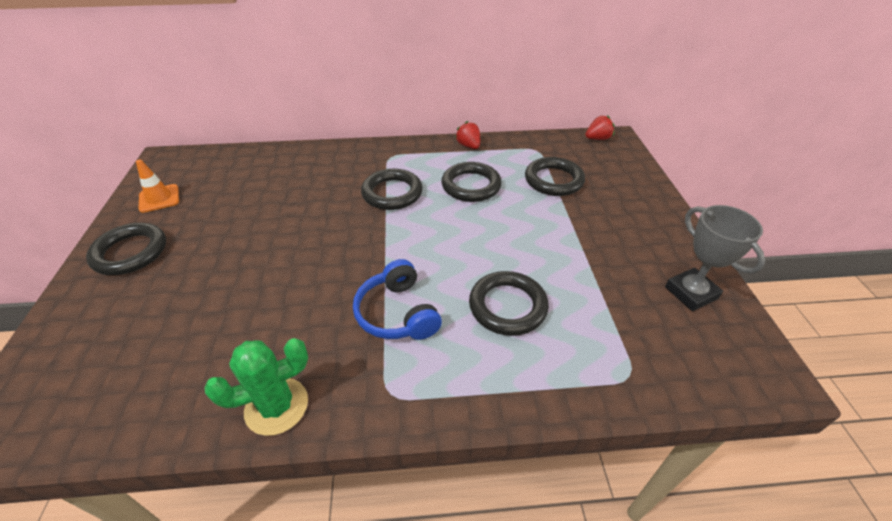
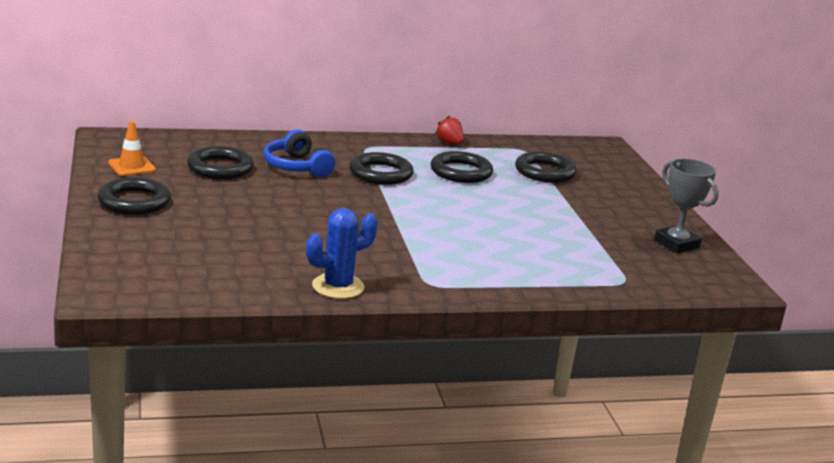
camera: 10 degrees left, 20 degrees down
green cactus [205,338,308,436] -> blue cactus [306,208,378,299]
blue headphones [353,259,442,340] -> blue headphones moved to [264,130,335,177]
black ring [469,271,549,336] -> black ring moved to [187,146,254,179]
red strawberry [585,116,614,140] -> none

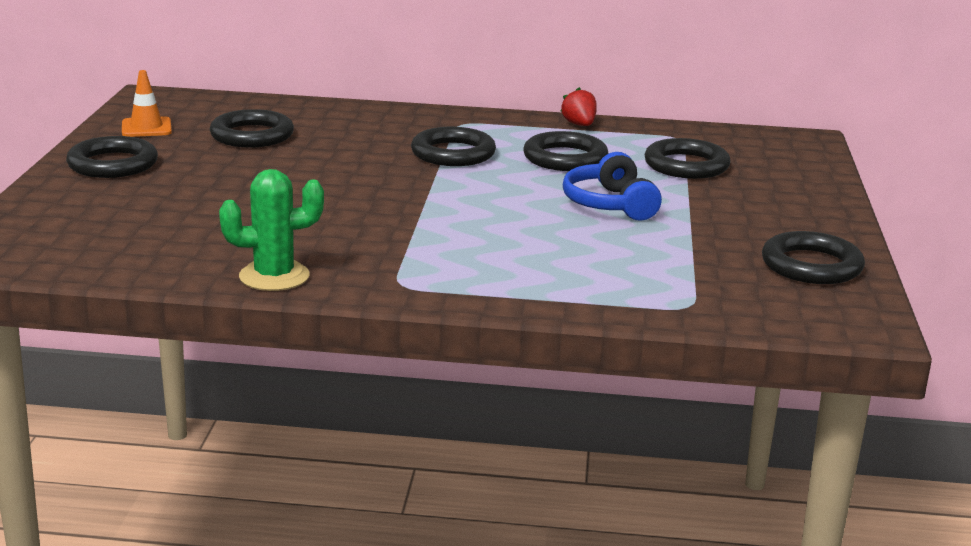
camera: 20 degrees right, 0 degrees up
blue headphones [264,130,335,177] -> blue headphones moved to [563,152,662,221]
blue cactus [306,208,378,299] -> green cactus [219,169,324,291]
grey trophy [654,159,719,253] -> black ring [762,231,865,284]

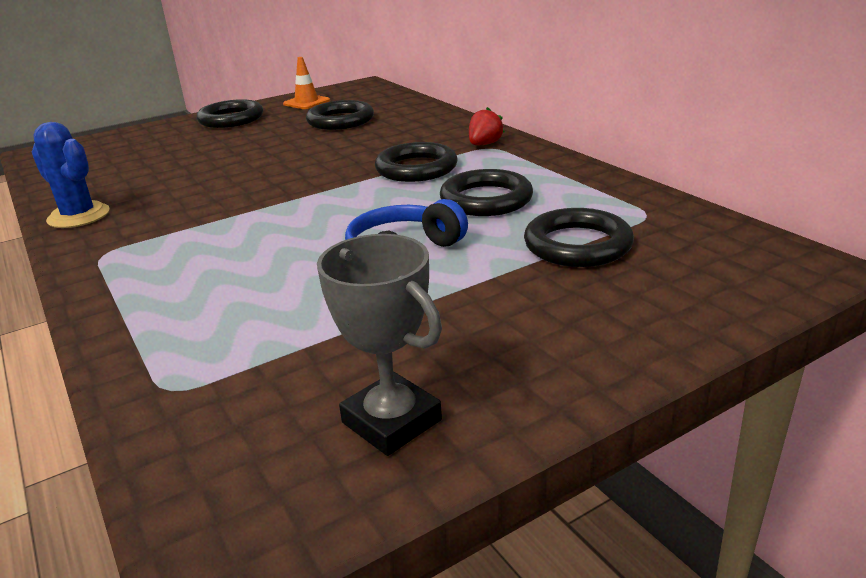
camera: 55 degrees right, 5 degrees up
green cactus [219,169,324,291] -> blue cactus [32,122,110,228]
red strawberry [560,87,597,126] -> red strawberry moved to [469,107,505,145]
black ring [762,231,865,284] -> grey trophy [317,234,442,456]

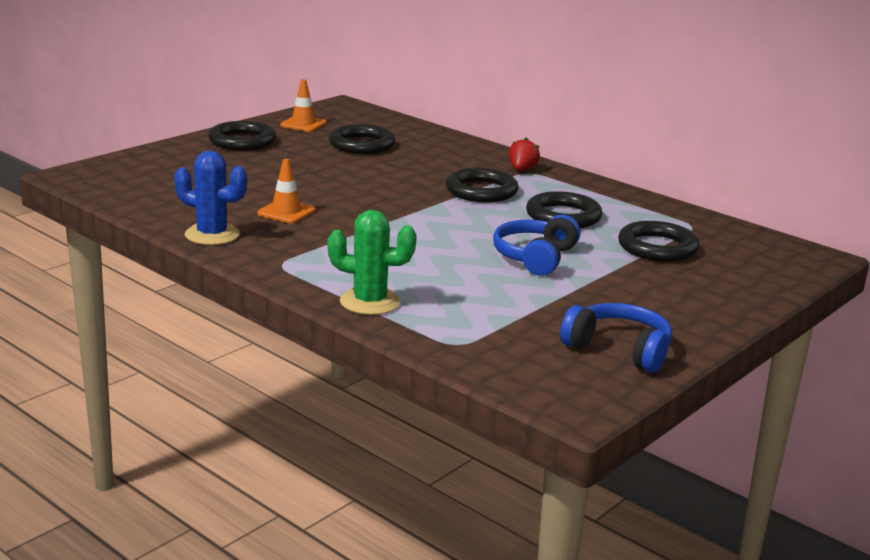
camera: 20 degrees left, 5 degrees down
grey trophy [317,234,442,456] -> blue headphones [560,303,672,372]
none -> orange traffic cone [257,159,315,223]
none -> green cactus [328,210,417,315]

